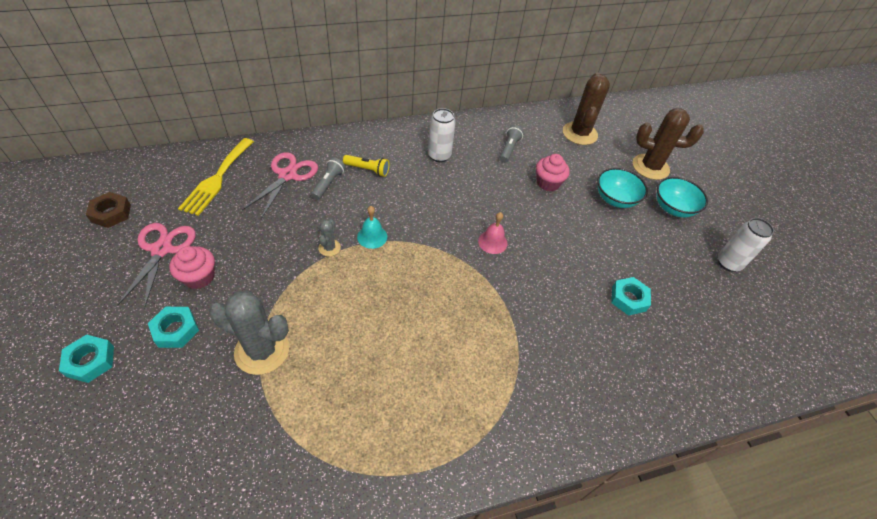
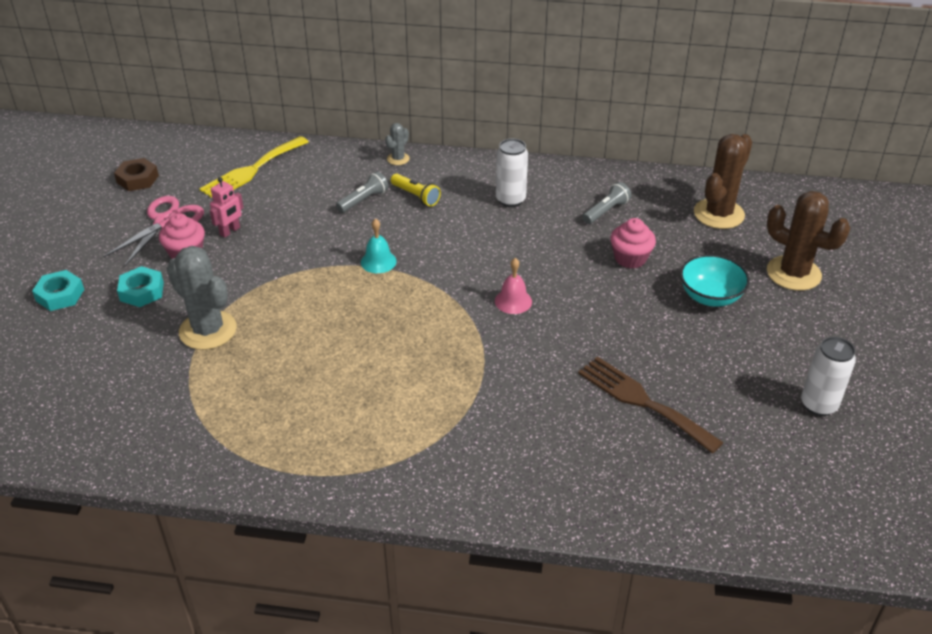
camera: 30 degrees right, 10 degrees down
pink scissors [242,152,318,219] -> none
grey cactus [318,219,341,256] -> grey cactus moved to [385,123,410,165]
turquoise nut [611,277,651,316] -> brown fork [578,356,724,454]
turquoise bowl [657,177,708,218] -> none
none -> pink robot [210,177,244,238]

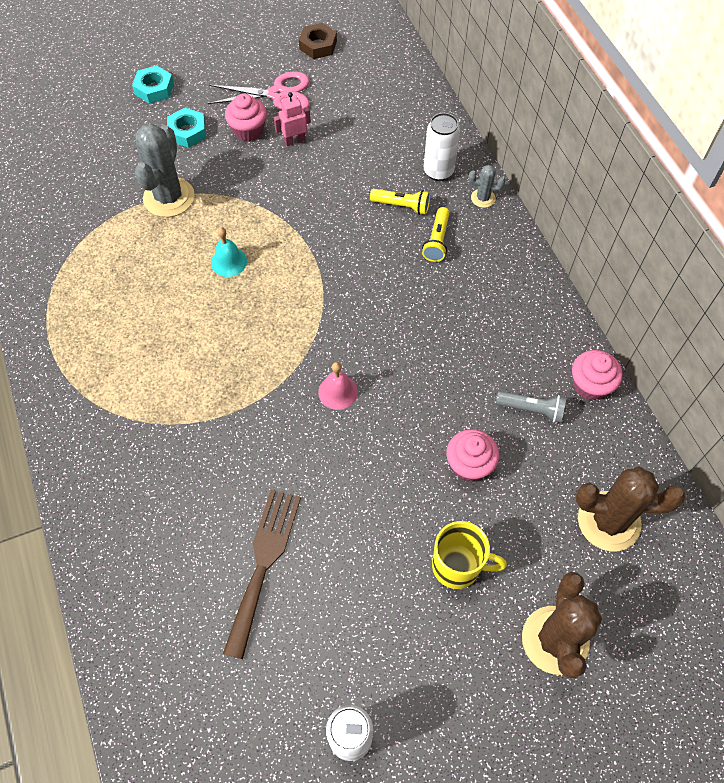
camera: 60 degrees right, 20 degrees up
yellow fork [199,136,309,197] -> none
pink robot [210,177,244,238] -> pink robot turned 150 degrees clockwise [274,92,311,146]
grey flashlight [336,171,389,213] -> yellow flashlight [370,189,430,215]
turquoise bell [361,218,397,273] -> turquoise bell moved to [211,227,247,277]
white can [496,138,528,207] -> white can moved to [424,113,460,181]
turquoise bowl [680,254,750,307] -> yellow mug [432,521,507,589]
none -> pink cupcake [572,350,623,400]

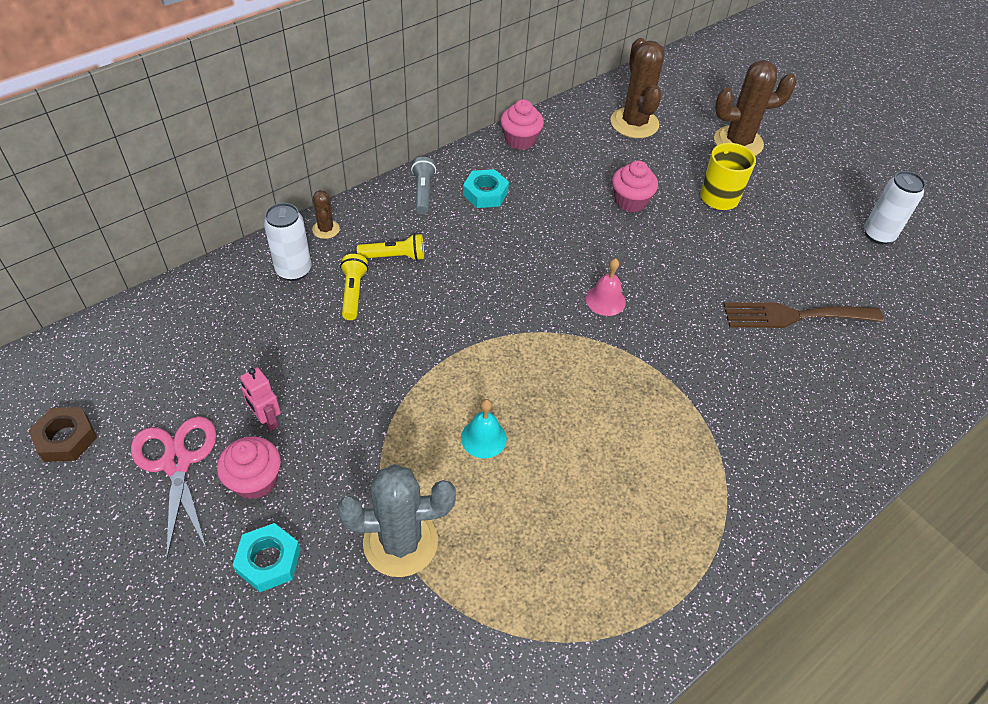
camera: 110 degrees left, 10 degrees down
turquoise nut [132,65,174,104] -> turquoise nut moved to [463,169,509,208]
grey cactus [469,165,505,208] -> brown cactus [312,190,340,239]
grey flashlight [496,391,566,423] -> grey flashlight moved to [411,157,436,214]

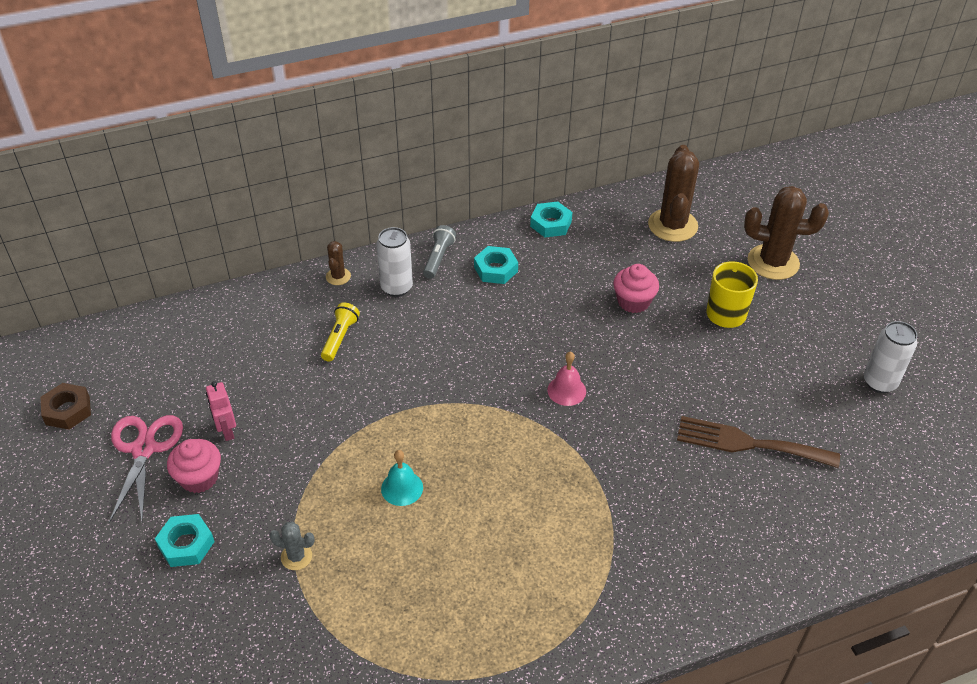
camera: 20 degrees right, 5 degrees down
white can [264,203,311,281] -> white can moved to [376,227,413,297]
grey cactus [337,464,456,577] -> grey cactus [270,522,315,570], size x0.48
yellow flashlight [357,234,424,261] -> none
pink cupcake [501,99,544,150] -> turquoise nut [530,201,572,238]

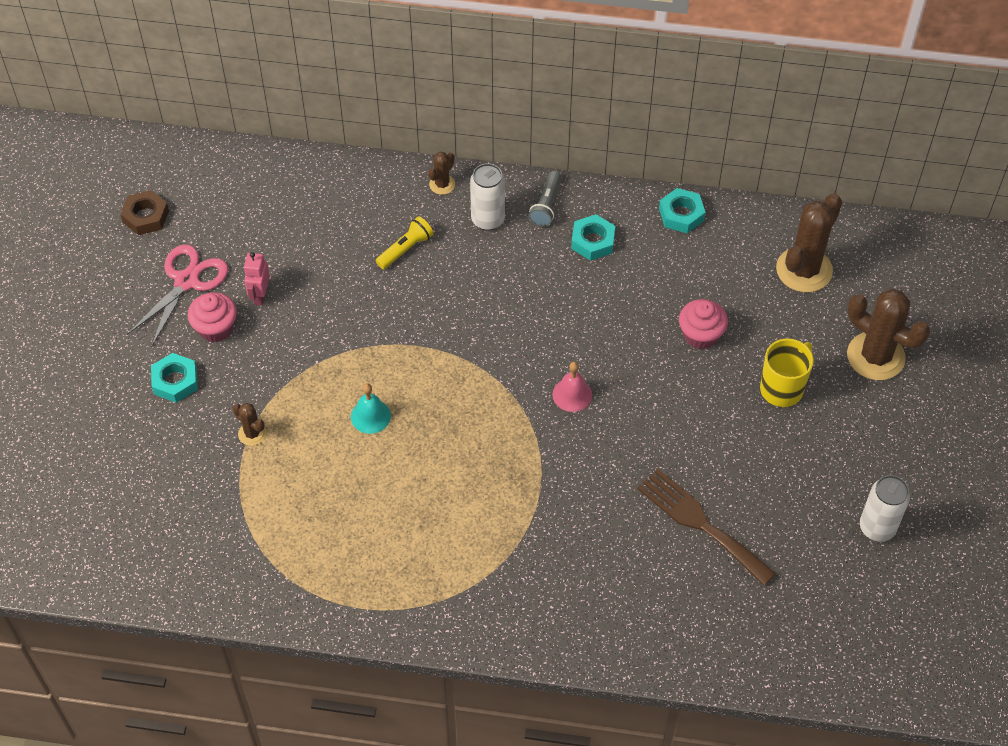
camera: 30 degrees right, 10 degrees up
grey cactus [270,522,315,570] -> brown cactus [232,403,267,446]
grey flashlight [423,225,456,279] -> grey flashlight turned 150 degrees clockwise [529,171,561,227]

